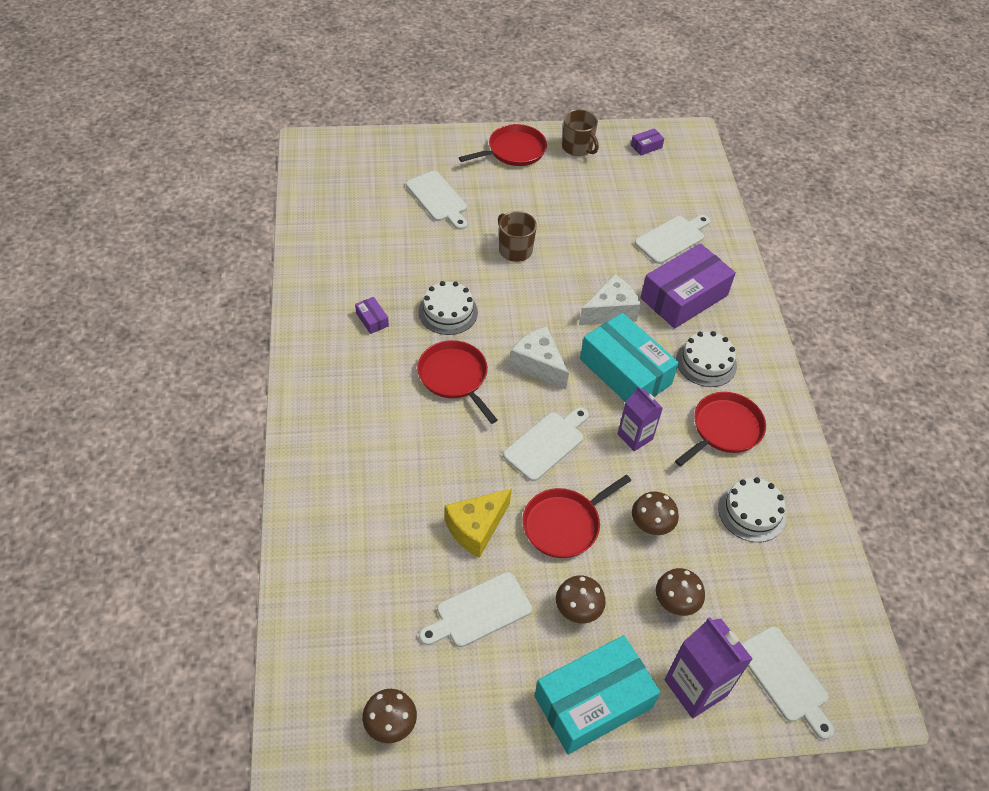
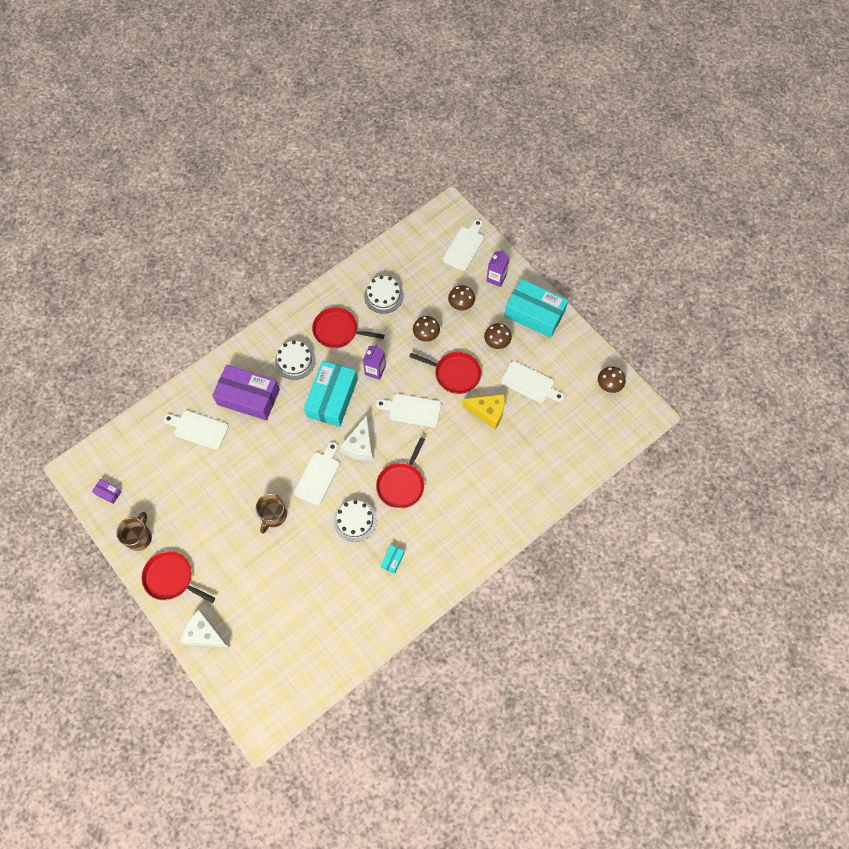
camera: 120 degrees left, 15 degrees up
purple box [355,297,389,334] -> turquoise box [381,545,405,574]
white cutting board [406,171,467,230] -> white cutting board moved to [294,442,340,505]
white cheese [579,274,641,325] -> white cheese moved to [180,610,229,647]
purple carton [665,617,753,718] -> purple carton [486,249,509,287], size x0.66

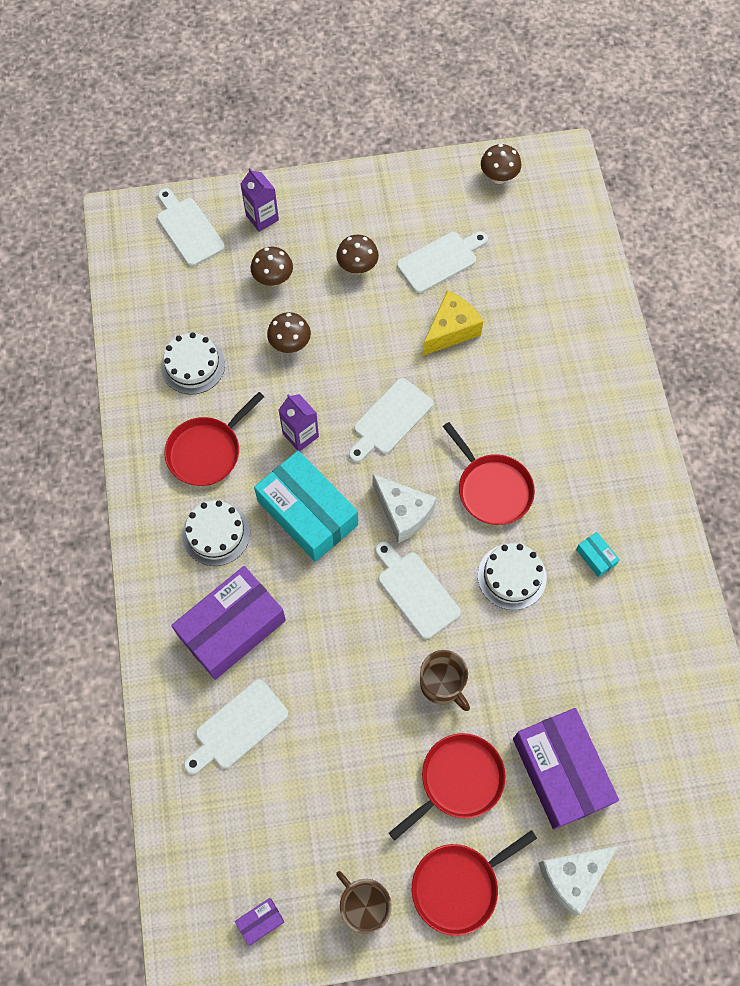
camera: 60 degrees left, 0 degrees up
red pan [409,352,481,394] -> red pan moved to [389,733,505,841]
turquoise box [504,279,568,338] -> none
none -> purple box [513,708,619,829]

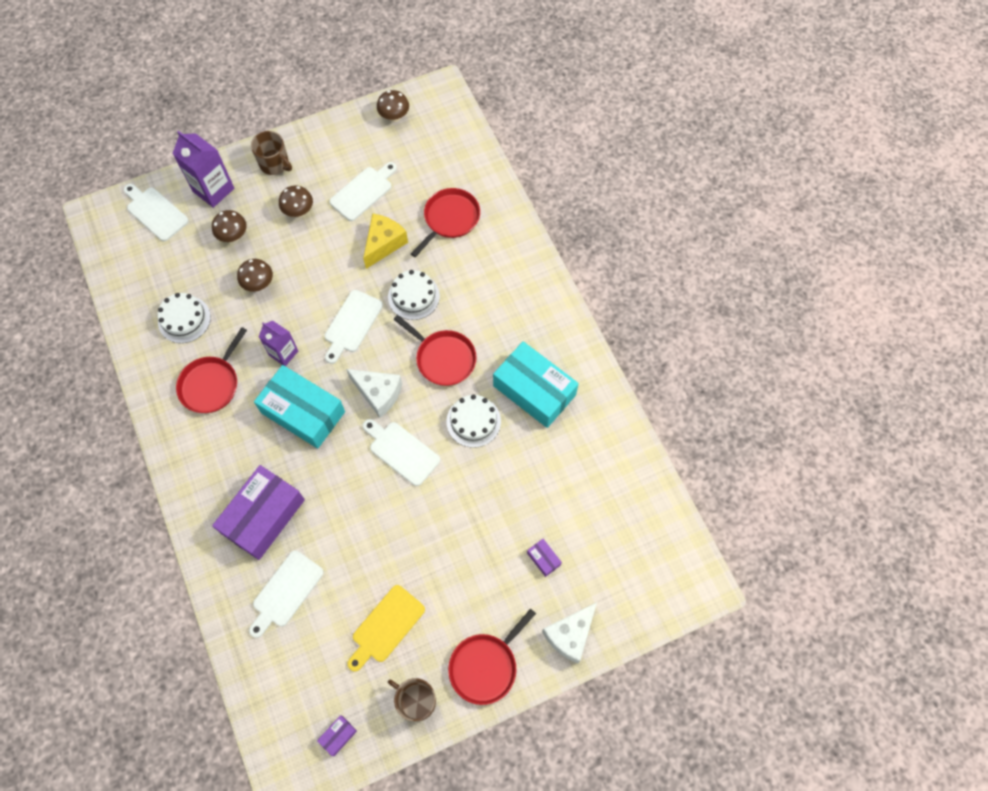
camera: 15 degrees left, 0 degrees up
white cake [182,500,250,566] -> white cake moved to [388,270,440,320]
purple carton [241,168,279,232] -> purple carton [172,131,234,208], size x1.52
red pan [389,733,505,841] -> red pan moved to [411,188,480,257]
brown mug [420,650,470,711] -> brown mug moved to [251,131,292,175]
purple box [513,708,619,829] -> purple box [527,539,562,577], size x0.40
turquoise box [576,532,620,577] -> turquoise box [493,341,579,428], size x2.49
none -> yellow cutting board [347,585,425,672]

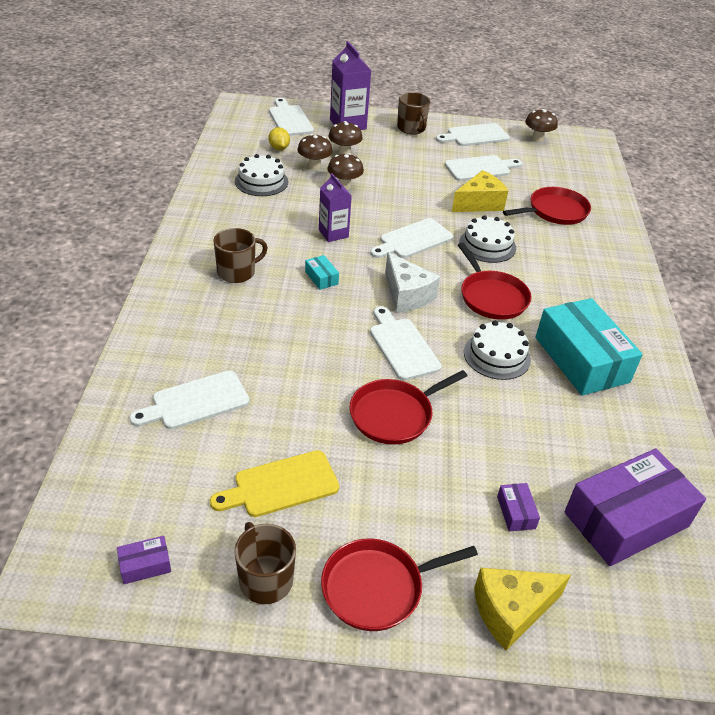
camera: 25 degrees right, 25 degrees down
red pan [176,327,247,413] -> red pan moved to [349,370,467,445]
purple box [212,465,305,560] -> purple box moved to [564,449,706,566]
turquoise box [254,365,345,449] -> turquoise box [305,255,339,290], size x0.40
brown mushroom [279,185,313,217] -> brown mushroom moved to [297,134,333,170]
white cheese [542,602,597,664] -> yellow cheese [474,568,571,651]
none -> brown mug [213,228,268,283]
none -> yellow lemon [268,127,290,150]
none -> white cutting board [436,123,510,146]

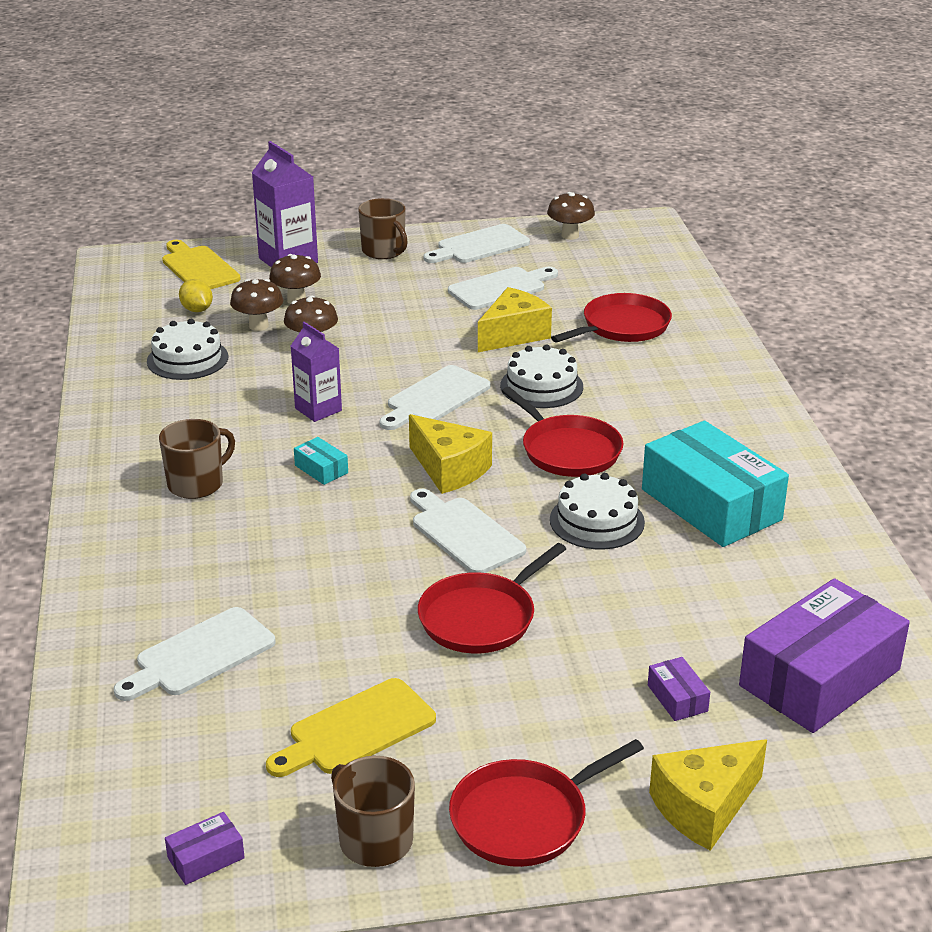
camera: 10 degrees left, 10 degrees down
white cutting board [269,98,314,136] -> yellow cutting board [162,240,241,289]
white cheese [385,252,440,313] -> yellow cheese [409,414,492,494]

